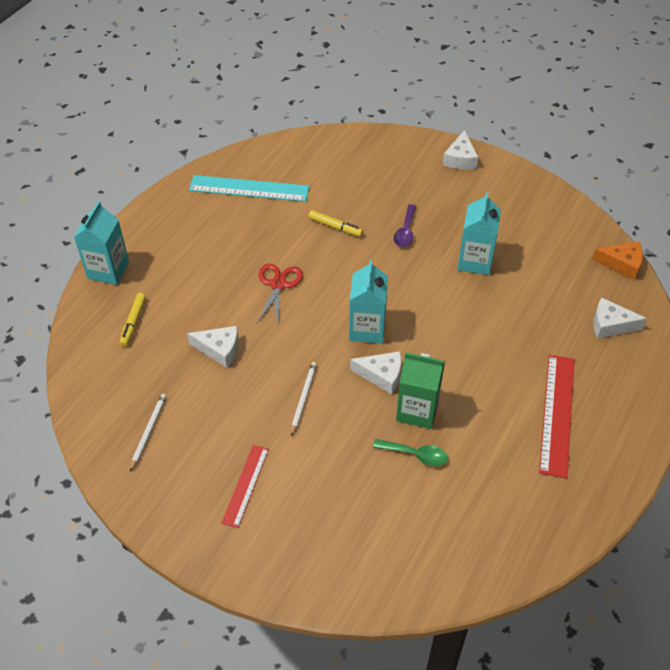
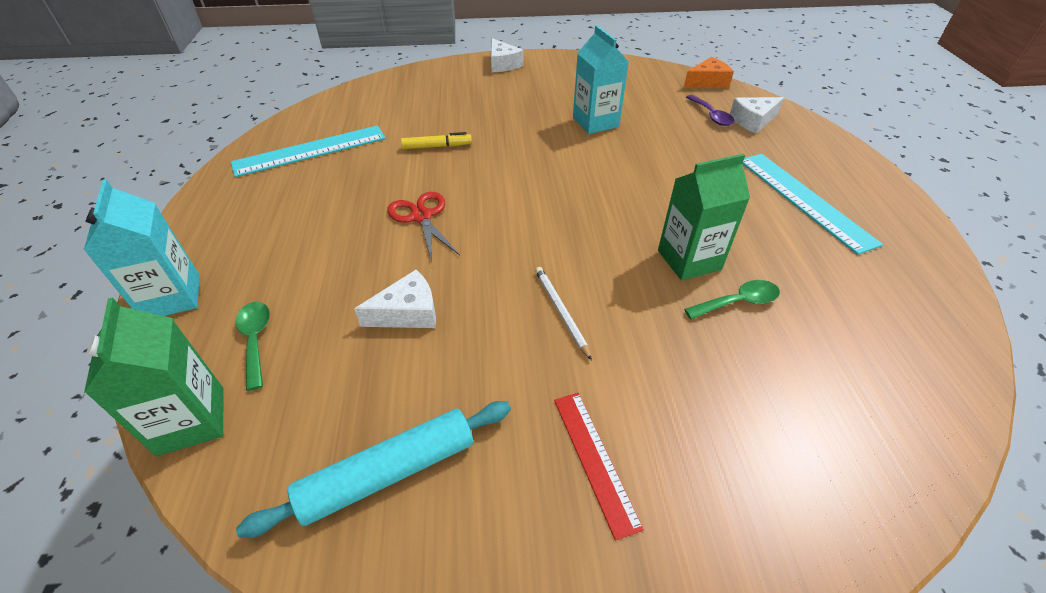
camera: 35 degrees left, 5 degrees down
yellow marker [119,293,146,347] -> green spoon [236,302,270,391]
white pencil [130,394,166,471] -> turquoise rolling pin [236,401,511,538]
turquoise carton [349,260,388,343] -> none
white cheese [350,351,401,394] -> none
purple spoon [394,204,417,247] -> purple spoon moved to [686,95,735,126]
red ruler [539,355,575,478] -> turquoise ruler [743,154,883,255]
none -> green carton [84,298,224,456]

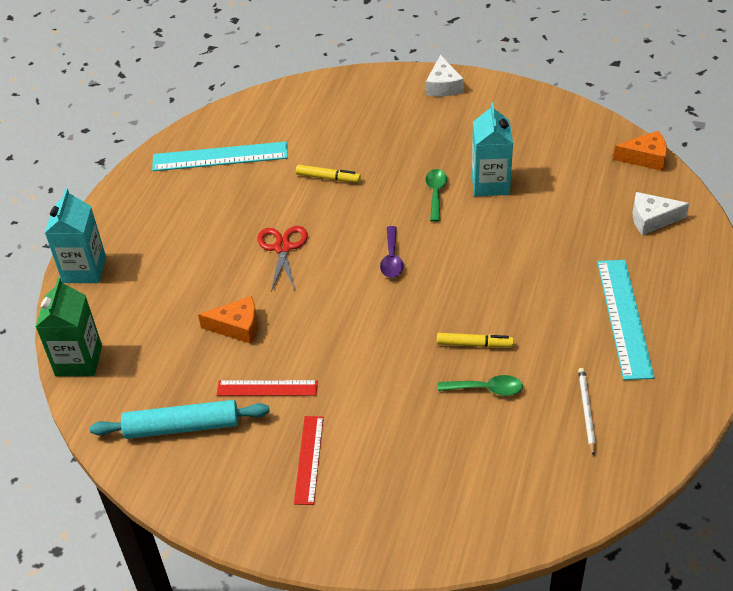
camera: 25 degrees right, 0 degrees up
green spoon [236,302,270,391] -> green spoon moved to [425,169,447,222]
white cheese [354,270,436,328] -> orange cheese [198,296,257,344]
white pencil [535,267,592,361] -> white pencil moved to [578,368,596,456]
green carton [658,154,750,281] -> yellow marker [437,333,514,348]
purple spoon [686,95,735,126] -> purple spoon moved to [380,226,404,278]
none -> red ruler [217,380,318,396]

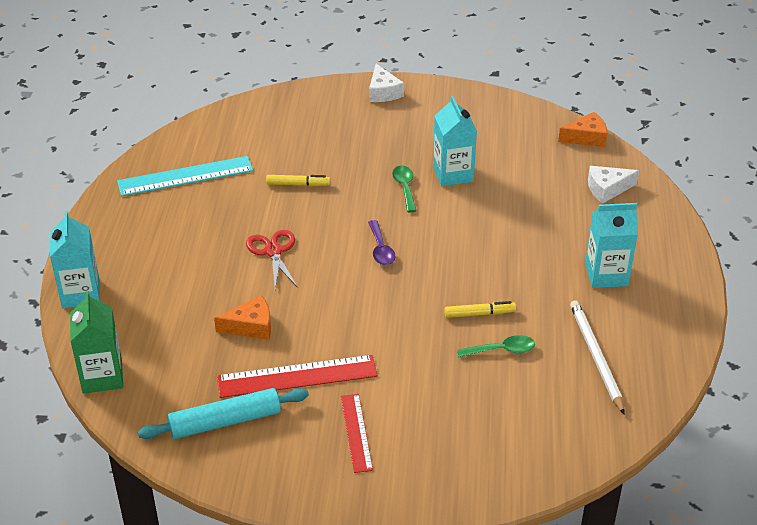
camera: 15 degrees left, 5 degrees down
red ruler [217,380,318,396] -> red ruler [217,355,378,398], size x1.64
white pencil [578,368,596,456] -> white pencil [570,300,625,415], size x1.58
turquoise ruler [597,260,655,380] -> turquoise carton [585,203,638,288]

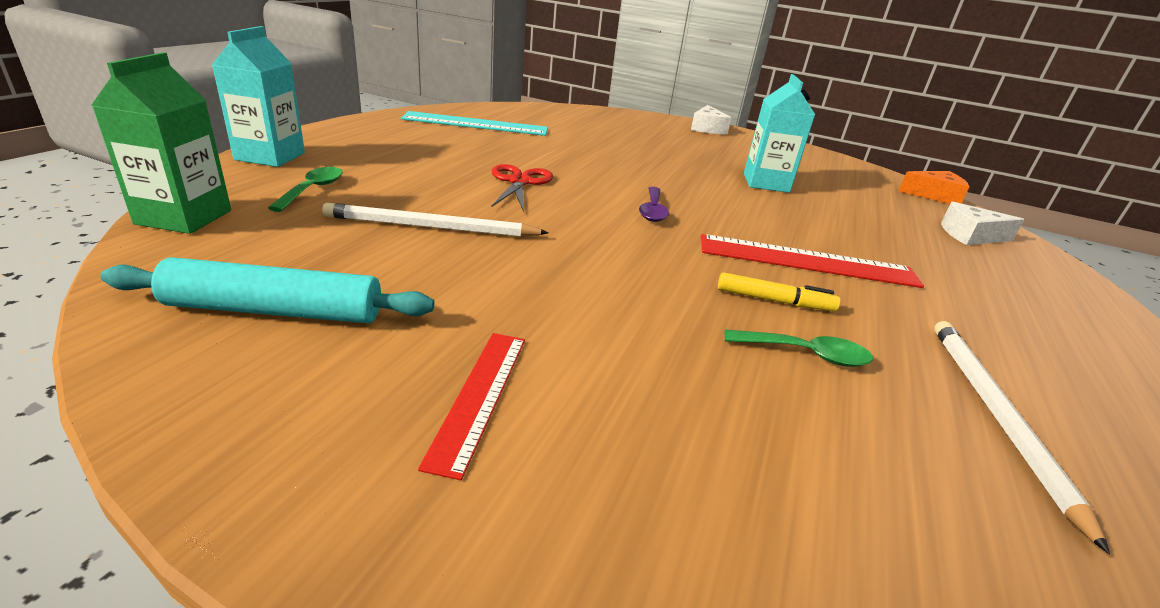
camera: 15 degrees right, 10 degrees down
orange cheese [214,295,271,340] -> white pencil [322,203,549,237]
red ruler [217,355,378,398] -> red ruler moved to [701,234,924,288]
yellow marker [266,175,330,186] -> none
green spoon [392,166,416,213] -> green spoon moved to [268,167,343,212]
turquoise carton [585,203,638,288] -> none

